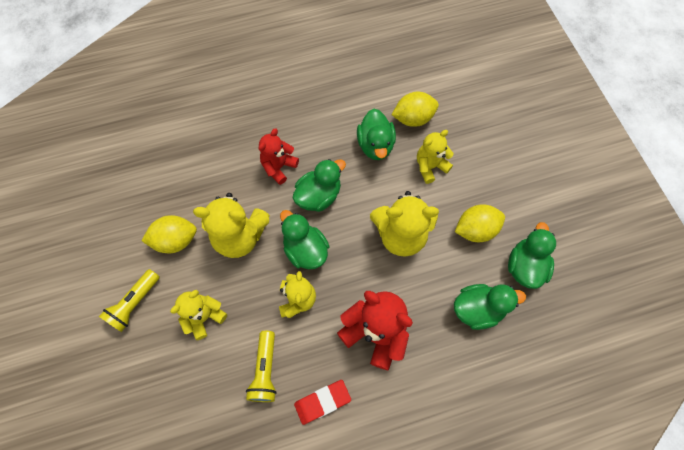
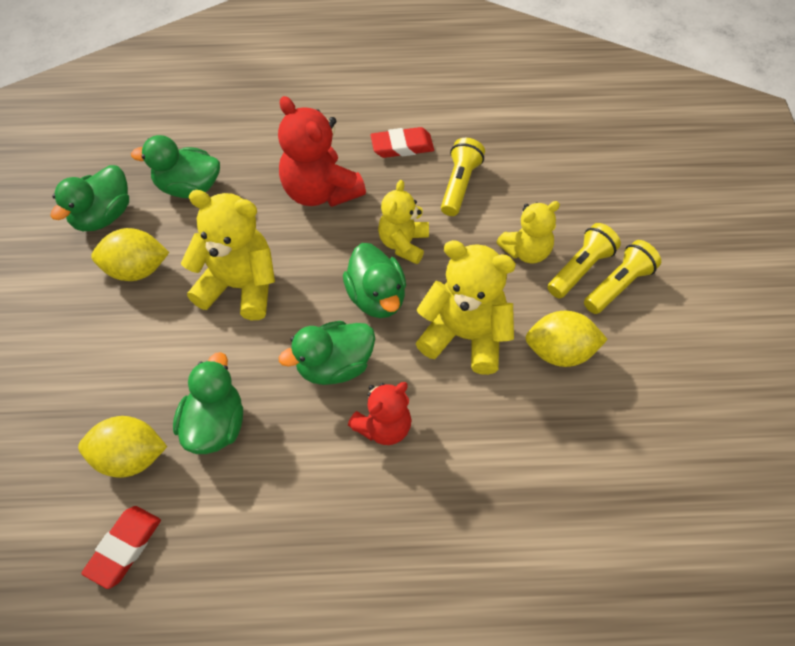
camera: 165 degrees left, 10 degrees down
yellow teddy bear [417,130,454,184] -> none
none -> red eraser [81,506,161,589]
none -> yellow flashlight [548,223,621,298]

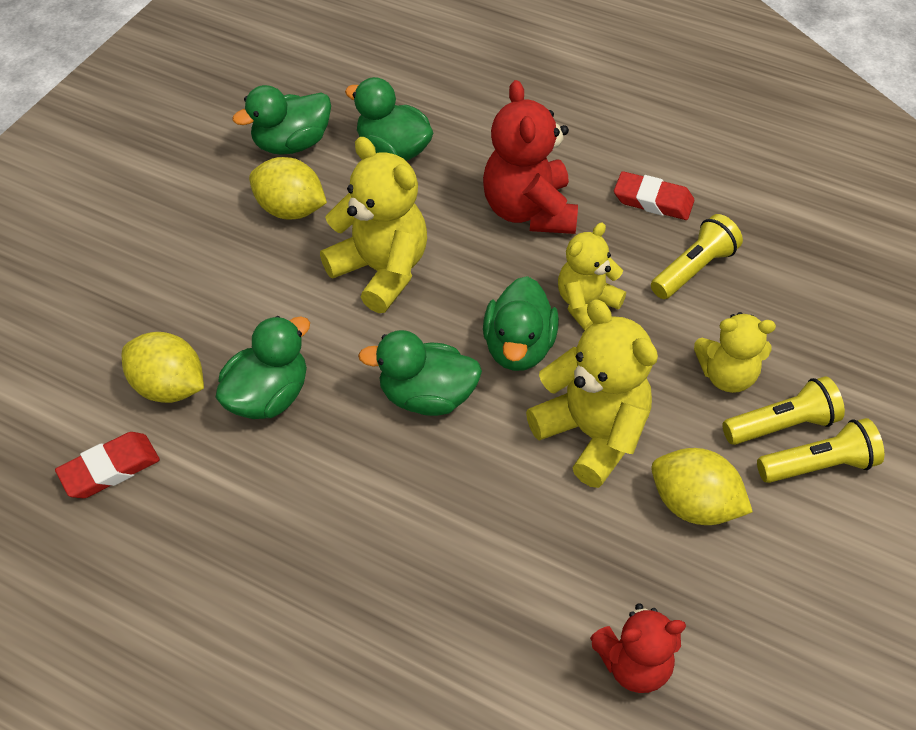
camera: 30 degrees right, 5 degrees down
red teddy bear [348,382,411,445] -> red teddy bear moved to [590,603,686,693]

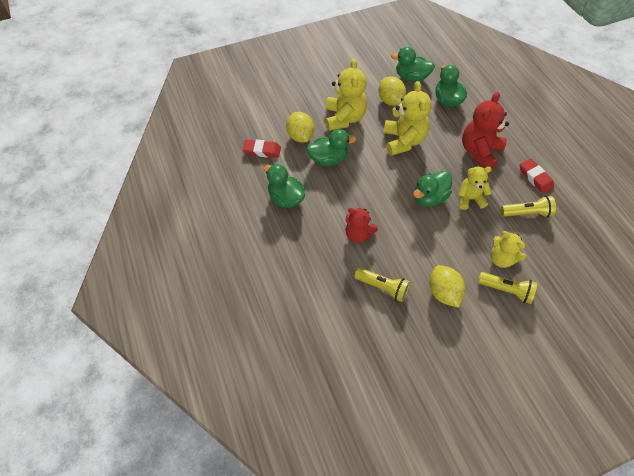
camera: 40 degrees right, 5 degrees up
green duck [358,330,482,416] -> green duck moved to [264,164,305,208]
yellow teddy bear [526,299,658,488] -> yellow teddy bear moved to [326,59,367,131]
red teddy bear [590,603,686,693] -> red teddy bear moved to [346,208,378,243]
yellow flashlight [757,418,884,483] -> yellow flashlight moved to [354,268,410,302]

